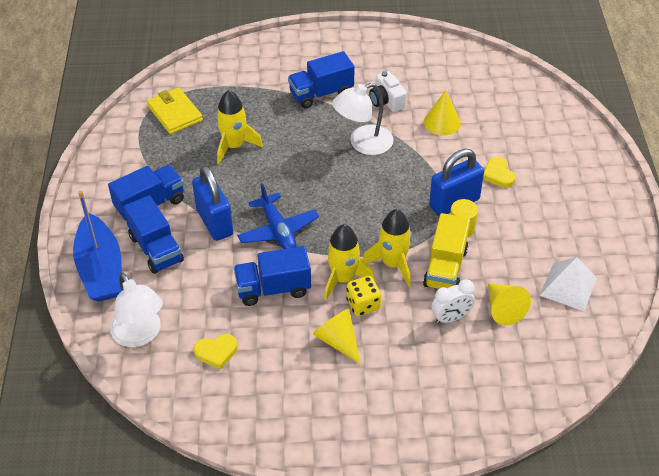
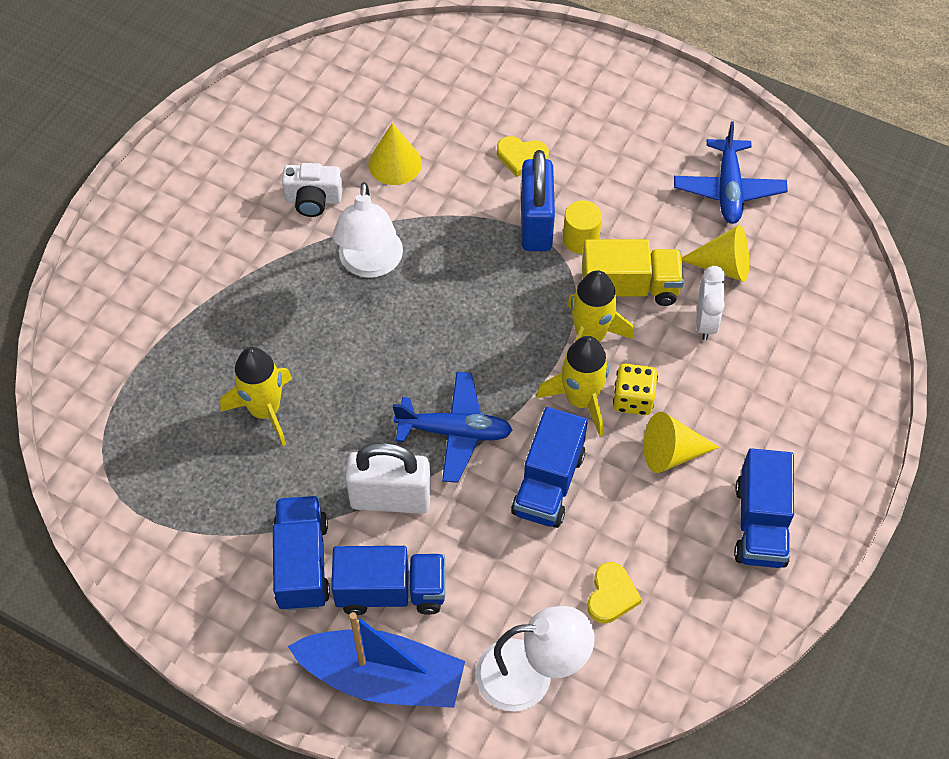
camera: 60 degrees left, 10 degrees up
yellow wallet [147,87,203,134] -> none
blue padlock [192,165,233,241] -> white padlock [345,442,431,514]
blue truck [288,51,355,108] -> blue truck moved to [734,448,794,568]
yellow truck [423,213,470,289] -> yellow truck turned 45 degrees counterclockwise [582,239,684,306]
white pyramid [539,257,597,311] -> blue plane [674,121,788,224]

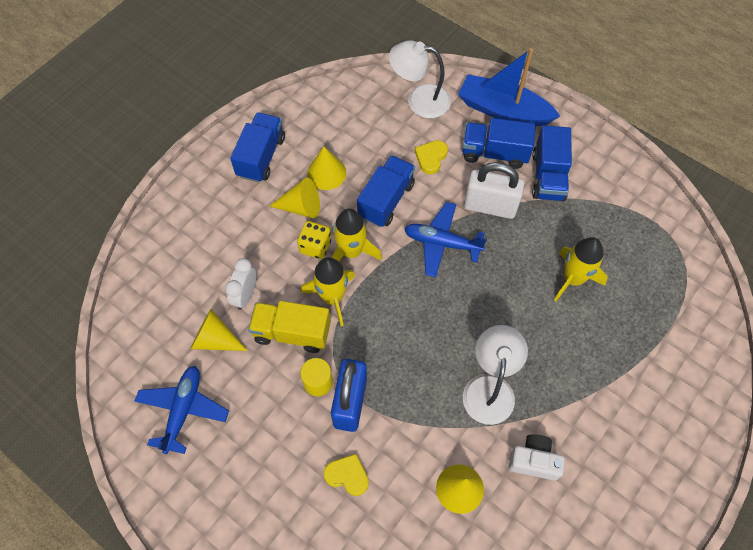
camera: 170 degrees left, 5 degrees up
yellow heart [587,562,642,624] -> yellow heart moved to [415,140,448,174]
none -> yellow cone [307,147,346,190]

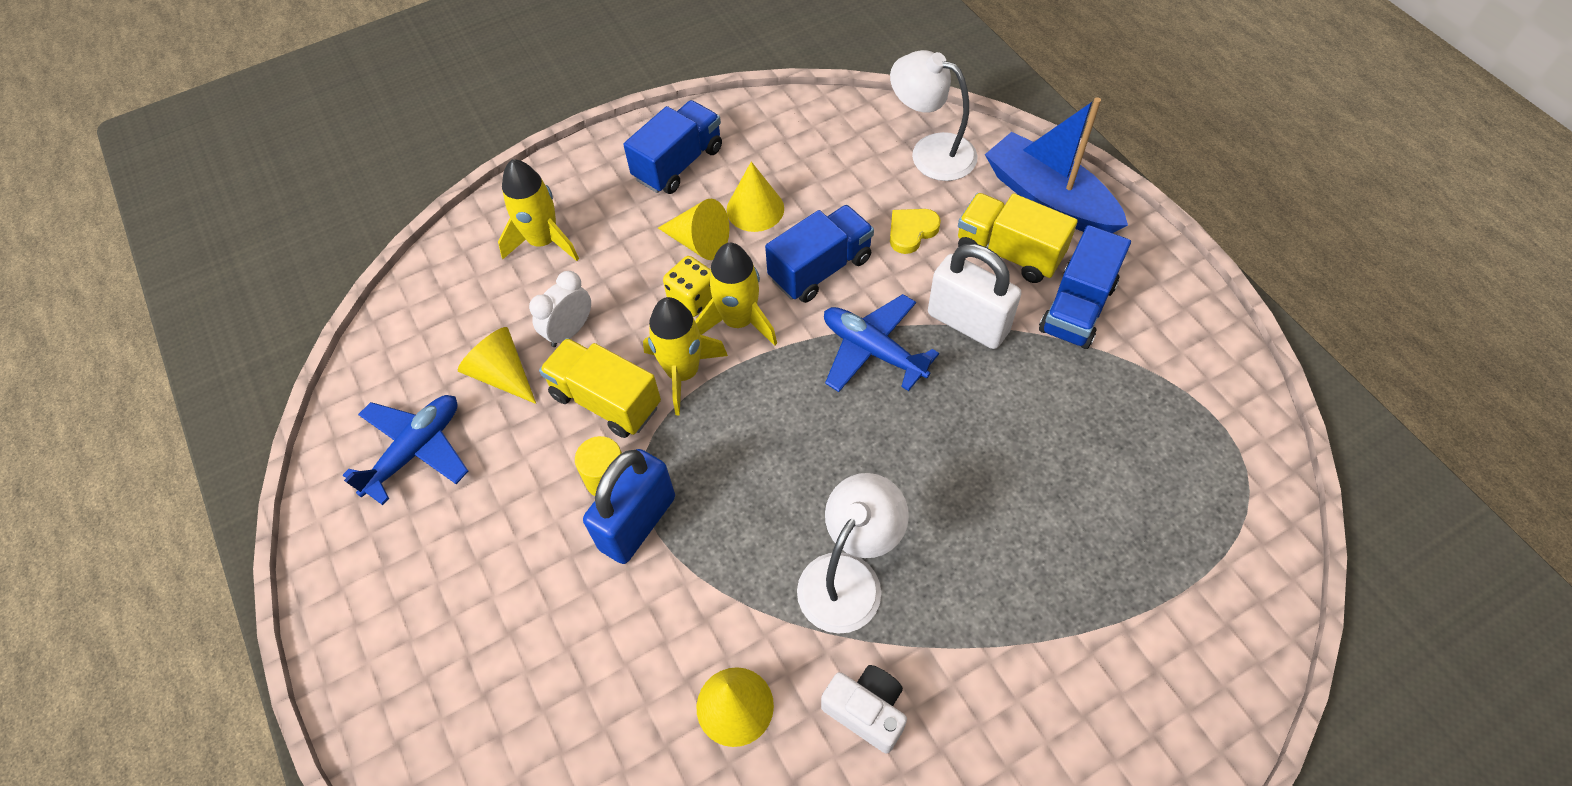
camera: 25 degrees right, 5 degrees down
yellow heart [324,454,369,496] -> none
blue truck [462,118,536,169] -> yellow truck [958,193,1078,283]
yellow rocket [554,237,608,301] -> yellow rocket moved to [498,159,579,261]

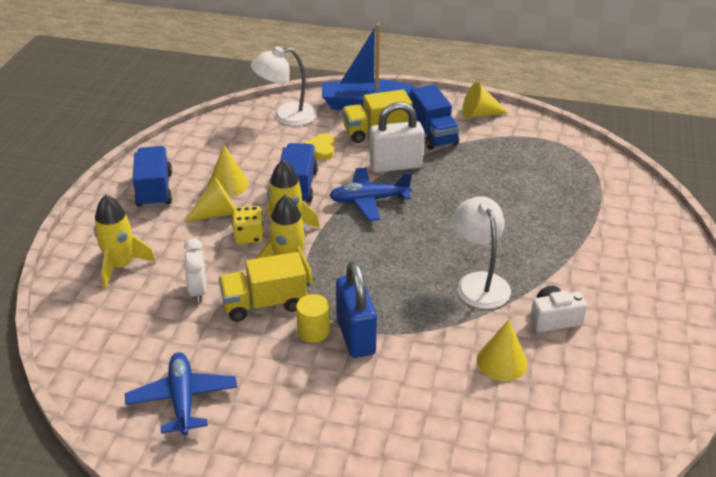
camera: 50 degrees left, 20 degrees down
yellow cone [458,327,536,404] -> yellow cone moved to [462,82,508,118]

